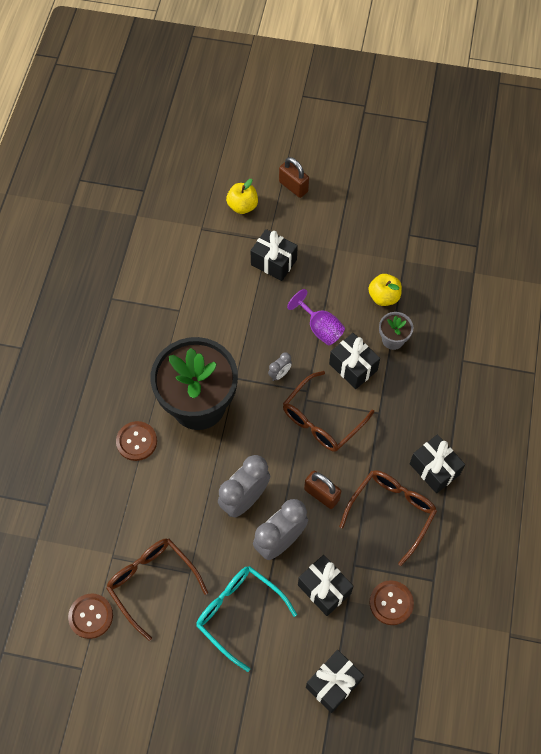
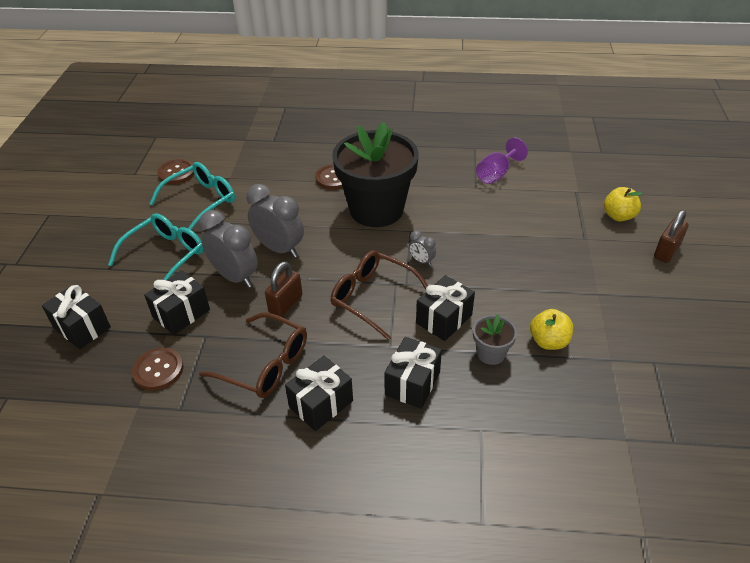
camera: 85 degrees right, 20 degrees down
brown glasses [106,539,208,641] -> turquoise glasses [149,162,235,230]
black gift [250,229,298,281] -> black gift moved to [384,337,442,409]
purple goblet [287,289,345,345] -> purple goblet moved to [476,137,528,184]

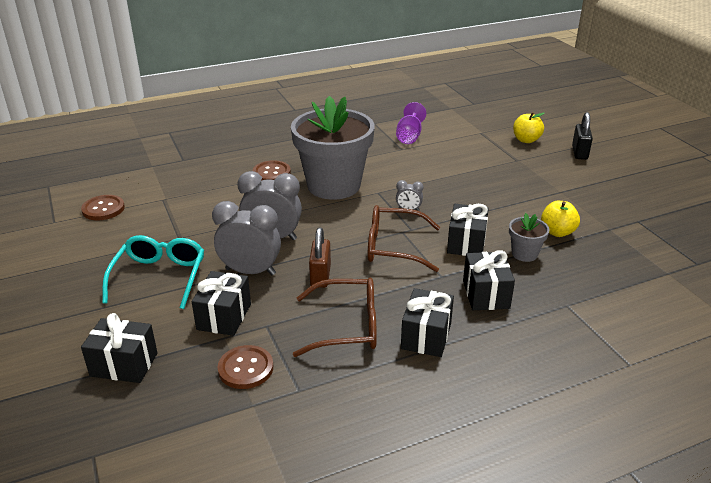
camera: 30 degrees left, 10 degrees down
turquoise glasses [149,162,235,230] -> none
black flower pot [332,122,419,227] -> grey flower pot [291,96,375,200]
brown padlock [654,210,689,263] -> black padlock [572,112,593,160]

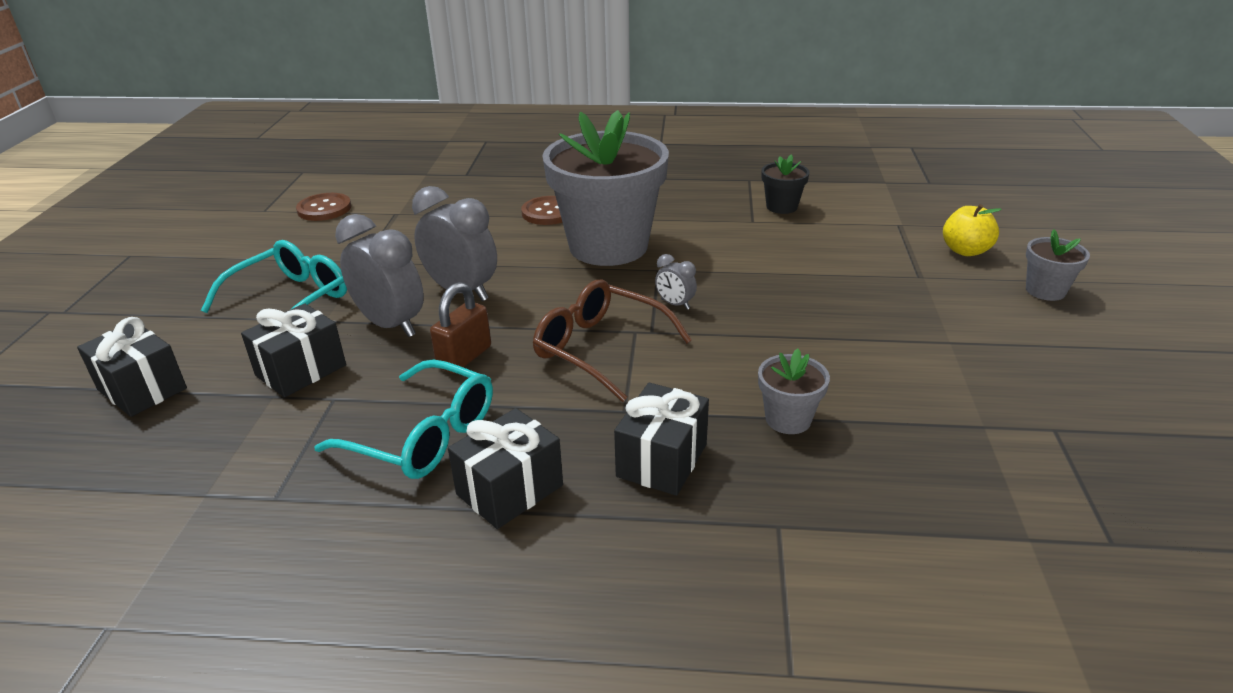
camera: 30 degrees right, 0 degrees up
brown button [218,345,273,389] -> none
brown glasses [293,278,377,357] -> turquoise glasses [314,359,493,479]
purple goblet [396,102,426,144] -> black flower pot [761,154,810,214]
black gift [447,204,489,256] -> none
yellow apple [541,201,580,237] -> none
black padlock [572,112,593,160] -> grey flower pot [1026,229,1090,301]

